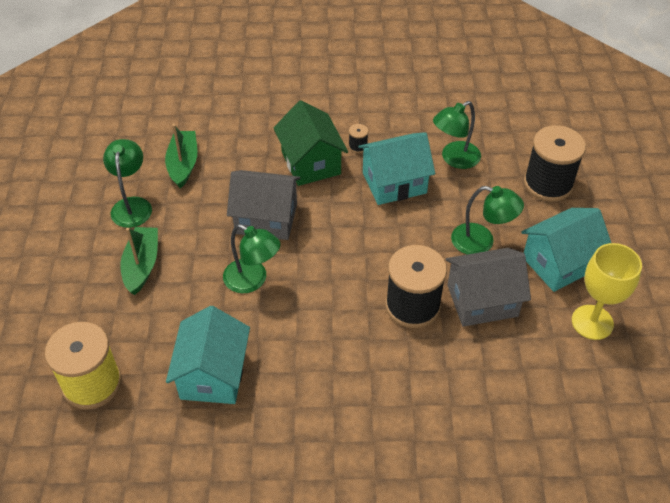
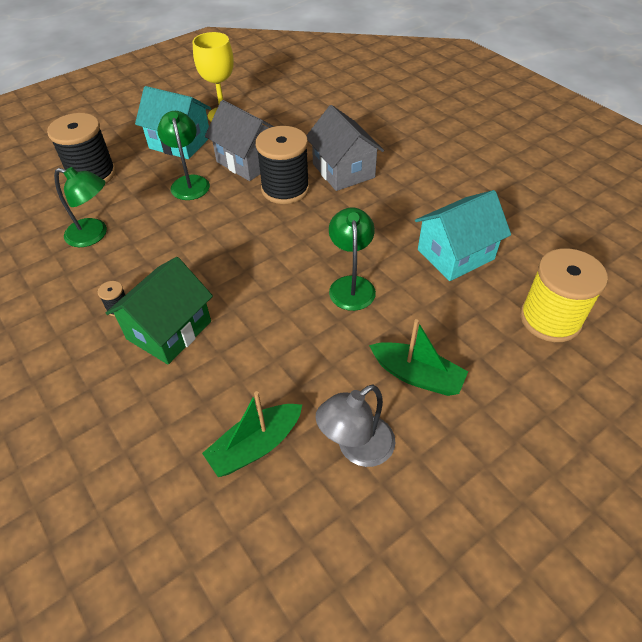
camera: 125 degrees left, 0 degrees up
green lamp [103,139,152,228] -> grey lamp [316,384,396,467]
green boat [120,227,158,295] -> green boat turned 120 degrees counterclockwise [369,319,468,396]
grey house [227,170,300,240] -> grey house moved to [306,105,384,191]
turquoise house [358,132,435,205] -> none

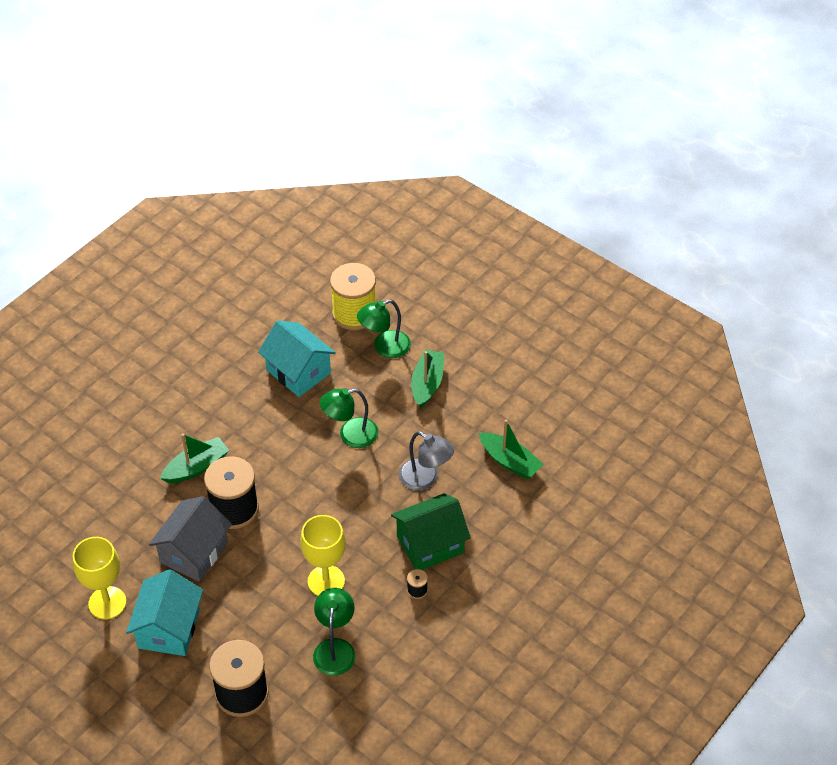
camera: 105 degrees left, 0 degrees up
green house [105,257,213,365] -> green house turned 45 degrees counterclockwise [391,493,471,570]
green lamp [157,111,210,200] -> green lamp moved to [357,299,411,358]
grey house [306,105,384,191] -> green boat [160,433,229,483]
grey lamp [316,384,396,467] -> grey lamp moved to [399,431,454,490]
none -> yellow goblet [300,515,346,596]

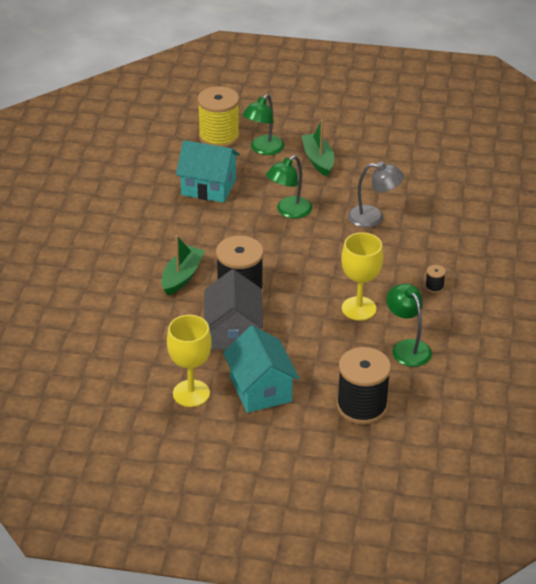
camera: 30 degrees left, 10 degrees down
green house [391,493,471,570] -> none
green boat [479,420,543,479] -> none

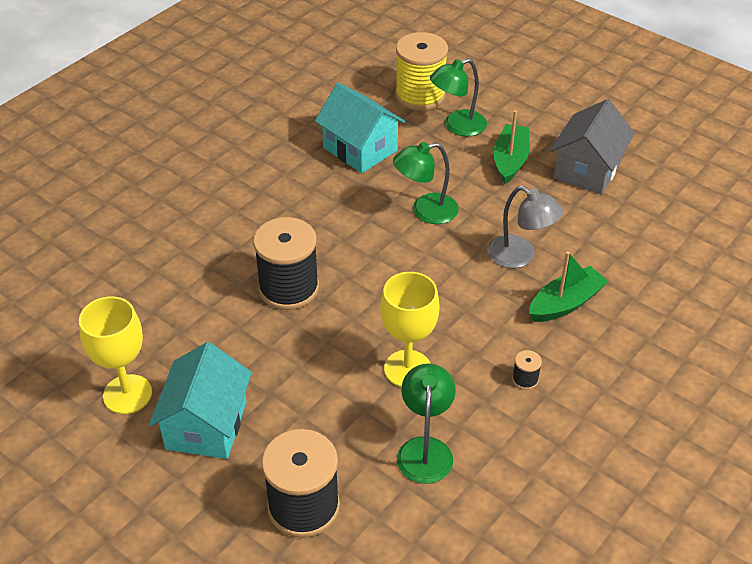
camera: 30 degrees right, 5 degrees up
green boat [161,235,205,295] -> green boat moved to [529,251,609,322]
grey house [204,269,263,350] -> grey house moved to [550,99,635,194]

